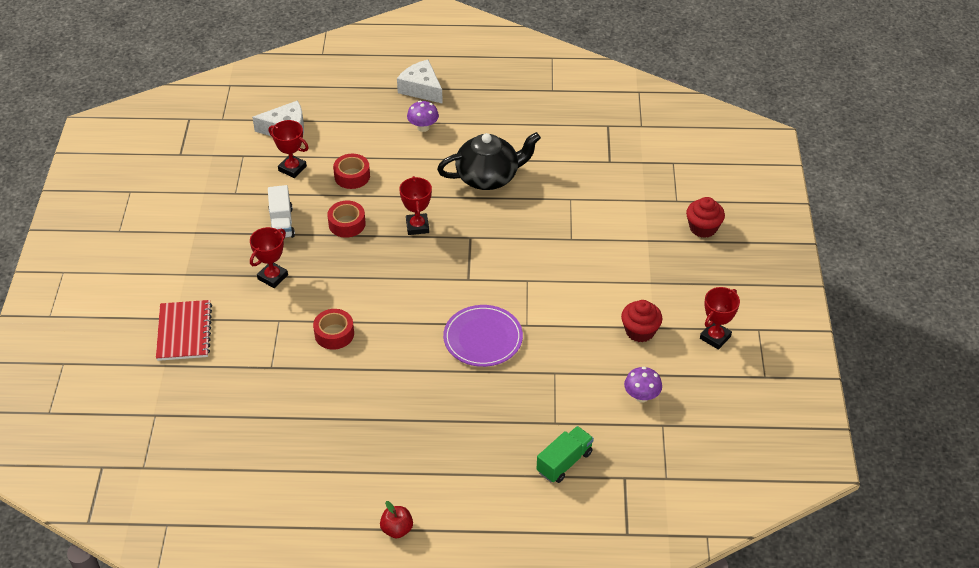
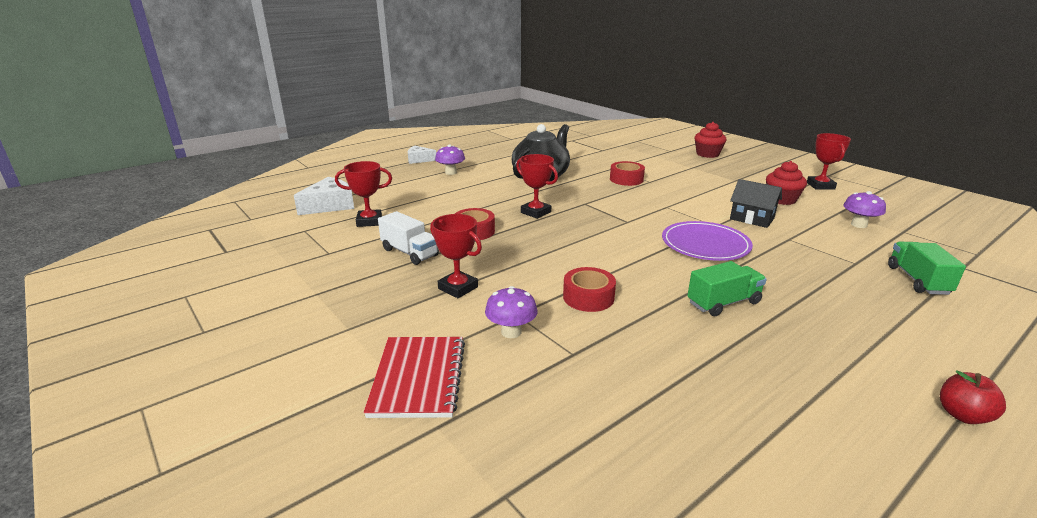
camera: 40 degrees left, 20 degrees down
red notebook [156,300,212,361] -> red notebook turned 45 degrees clockwise [364,337,465,418]
red trophy [250,227,288,288] -> red trophy turned 45 degrees counterclockwise [430,214,482,298]
red tape [333,154,370,189] -> red tape moved to [610,161,645,186]
white cheese [397,59,443,104] -> white cheese [408,146,436,164], size x0.64
none -> purple mushroom [485,286,537,338]
none -> green truck [687,261,767,316]
none -> black house [730,179,782,228]

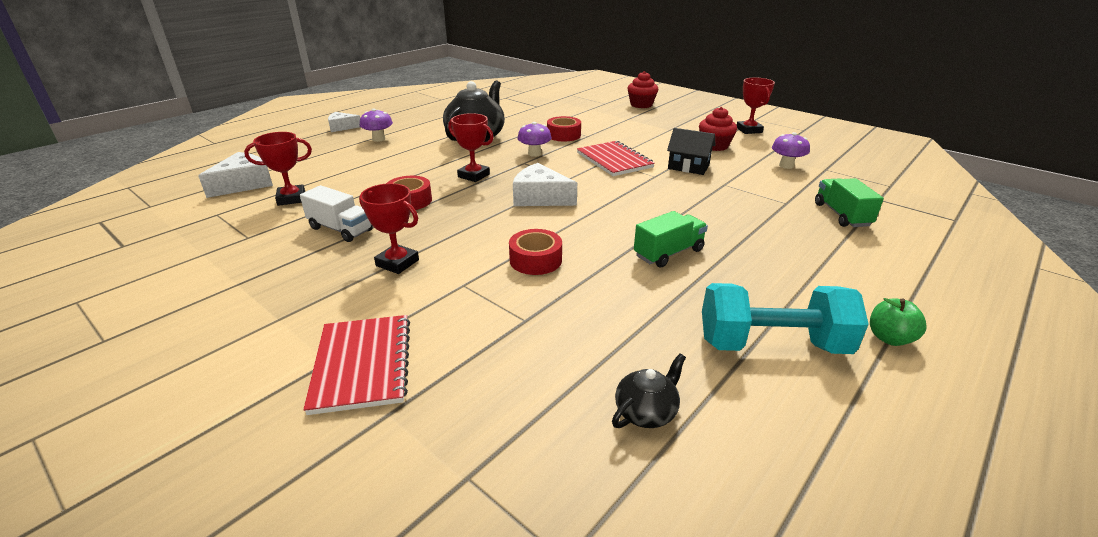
camera: 10 degrees left, 5 degrees up
purple mushroom [485,286,537,338] -> purple mushroom moved to [517,122,552,157]
purple plate [662,221,753,261] -> none
red apple [940,370,1006,424] -> green apple [870,298,927,346]
none -> white cheese [513,163,577,206]
none -> red notebook [577,141,655,176]
none -> black teapot [612,354,686,428]
none -> turquoise dumbbell [702,283,869,354]

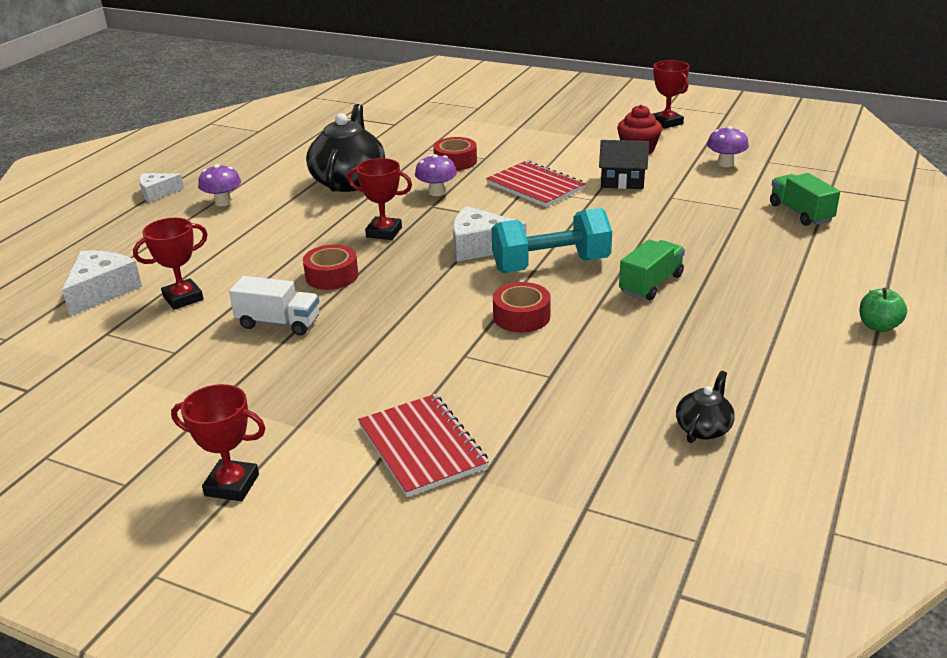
camera: 15 degrees left, 0 degrees up
red trophy [359,183,419,274] -> red trophy moved to [171,384,266,501]
red cupcake [627,71,658,108] -> none
turquoise dumbbell [702,283,869,354] -> turquoise dumbbell moved to [492,208,612,273]

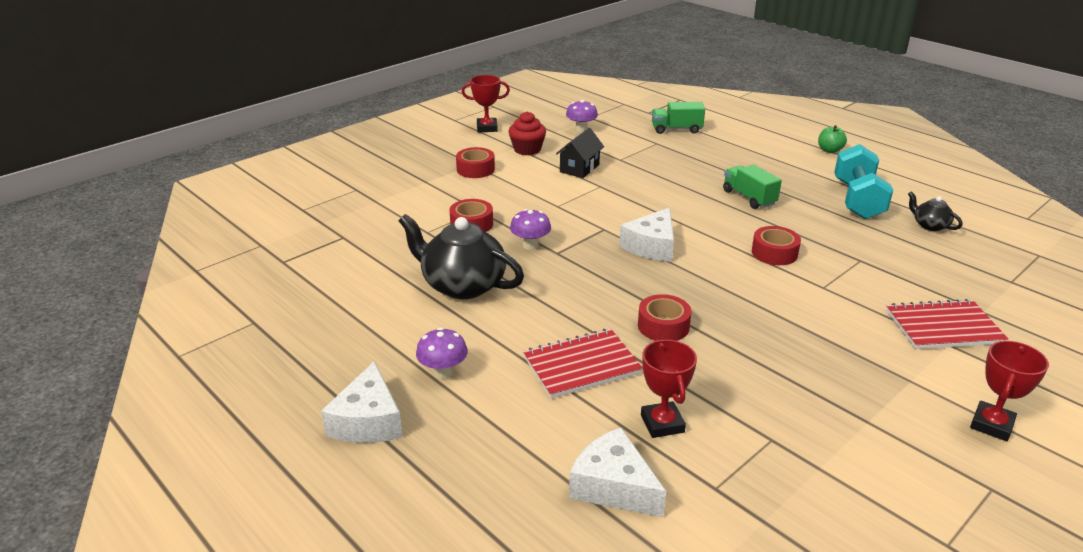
camera: 70 degrees left, 0 degrees up
white cheese [139,173,184,202] -> white cheese [321,361,403,443], size x1.56
white truck [229,276,319,335] -> none
red trophy [347,158,412,240] -> none
red notebook [486,161,586,207] -> red notebook moved to [523,329,643,398]
turquoise dumbbell [492,208,612,273] -> turquoise dumbbell moved to [834,144,893,219]
none -> red tape [456,147,495,178]

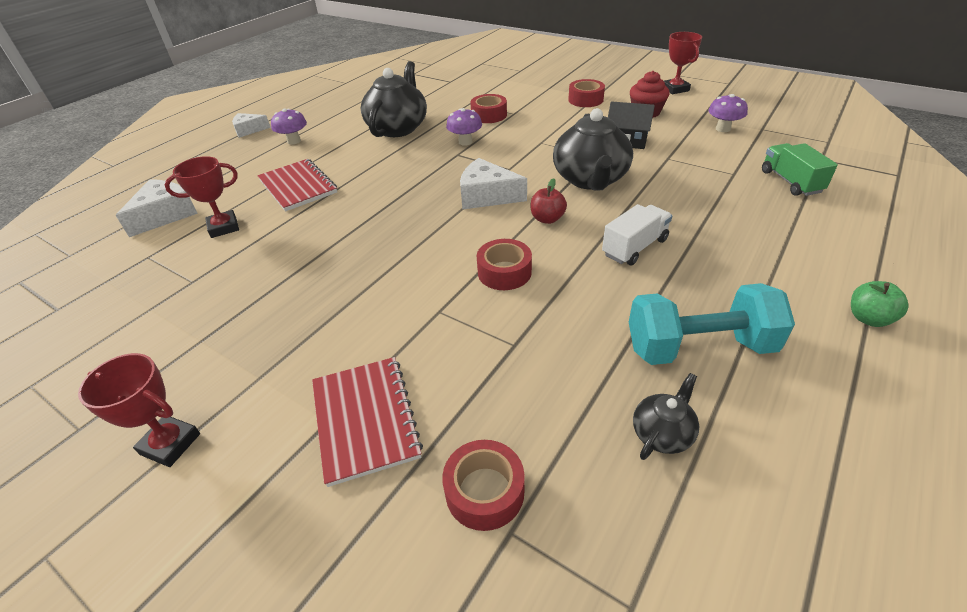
camera: 80 degrees right, 10 degrees up
white cheese [321,361,403,443] -> white cheese [232,113,271,138], size x0.64
red tape [638,294,691,341] -> red tape moved to [442,440,525,531]
green truck [723,165,782,209] -> white truck [602,204,672,266]
none -> red apple [531,178,567,224]
none -> black teapot [553,108,633,191]

